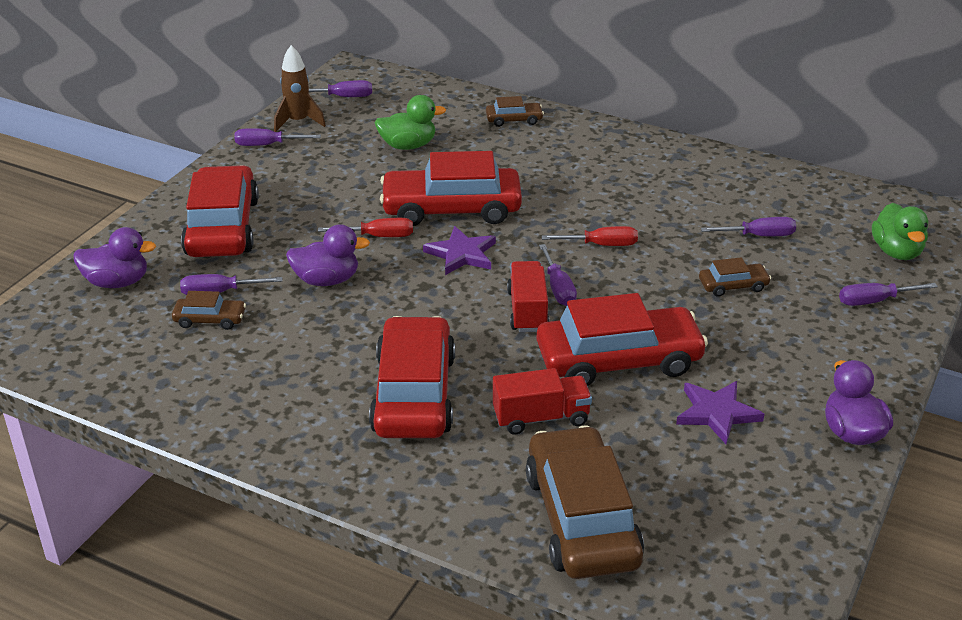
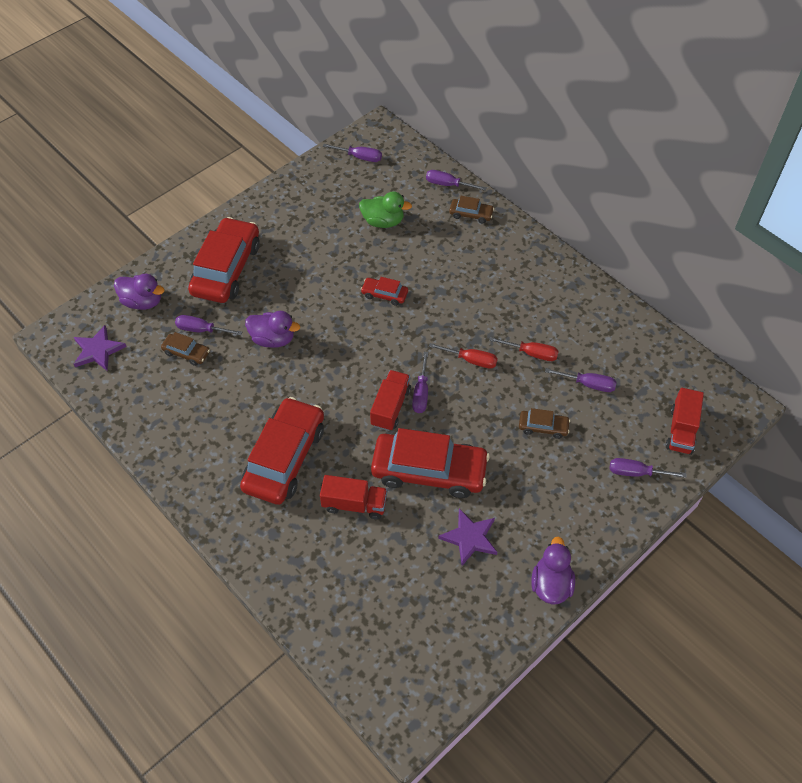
camera: 20 degrees right, 20 degrees up
purple screwdriver [234,128,321,146] -> purple screwdriver moved to [426,170,487,191]
brown rocket [274,45,326,132] -> none
red screwdriver [318,218,413,237] -> red screwdriver moved to [489,337,559,361]
red car [380,151,522,226] -> red car [361,277,408,306], size x0.45
purple star [423,226,496,275] -> purple star moved to [74,325,127,371]
brown car [526,426,644,579] -> none
green duck [872,203,928,260] -> red truck [666,388,704,455]

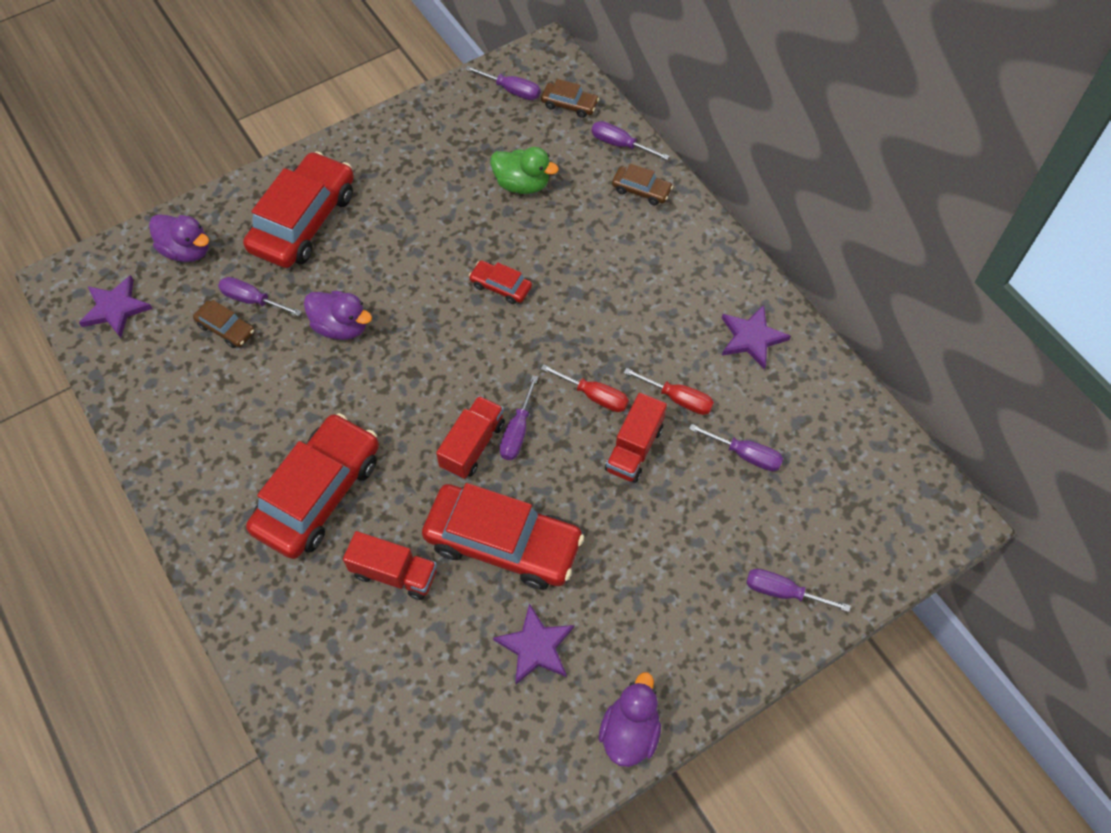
camera: 10 degrees right, 5 degrees up
brown car [519,408,570,439] -> brown car moved to [541,79,599,118]
red truck [666,388,704,455] -> red truck moved to [605,393,667,483]
none -> purple star [722,305,791,370]

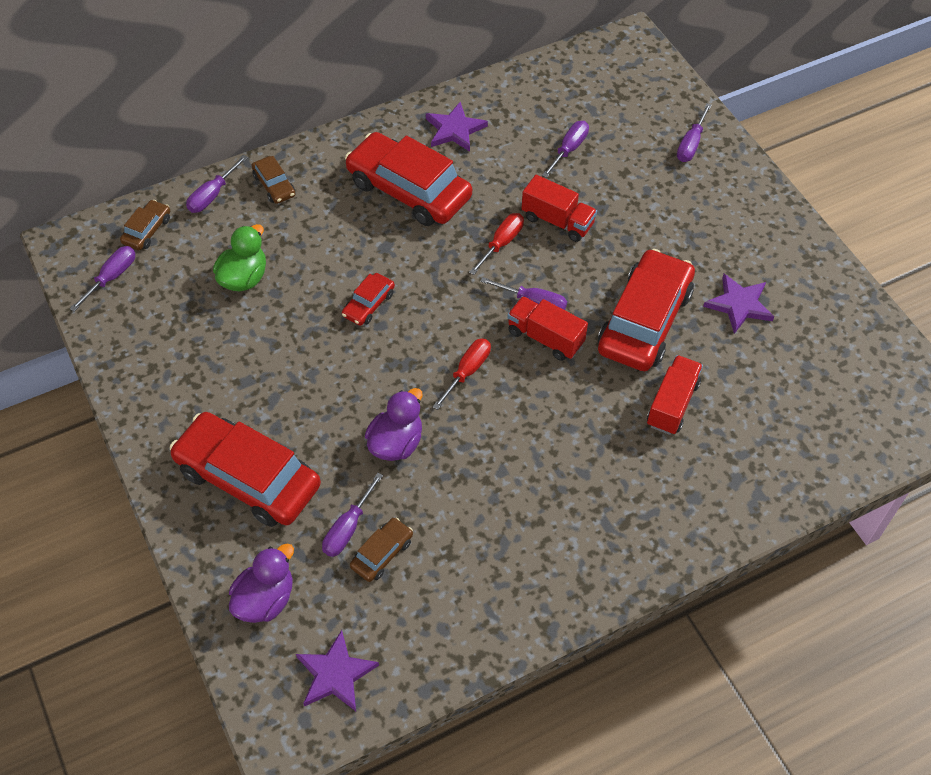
camera: 85 degrees left, 5 degrees down
red car [246,413,379,559] -> red car moved to [345,132,472,226]
purple duck [599,672,661,767] -> none
brown car [612,163,673,205] -> brown car turned 120 degrees clockwise [251,156,295,204]
red screwdriver [624,368,714,415] -> red screwdriver moved to [433,338,491,410]

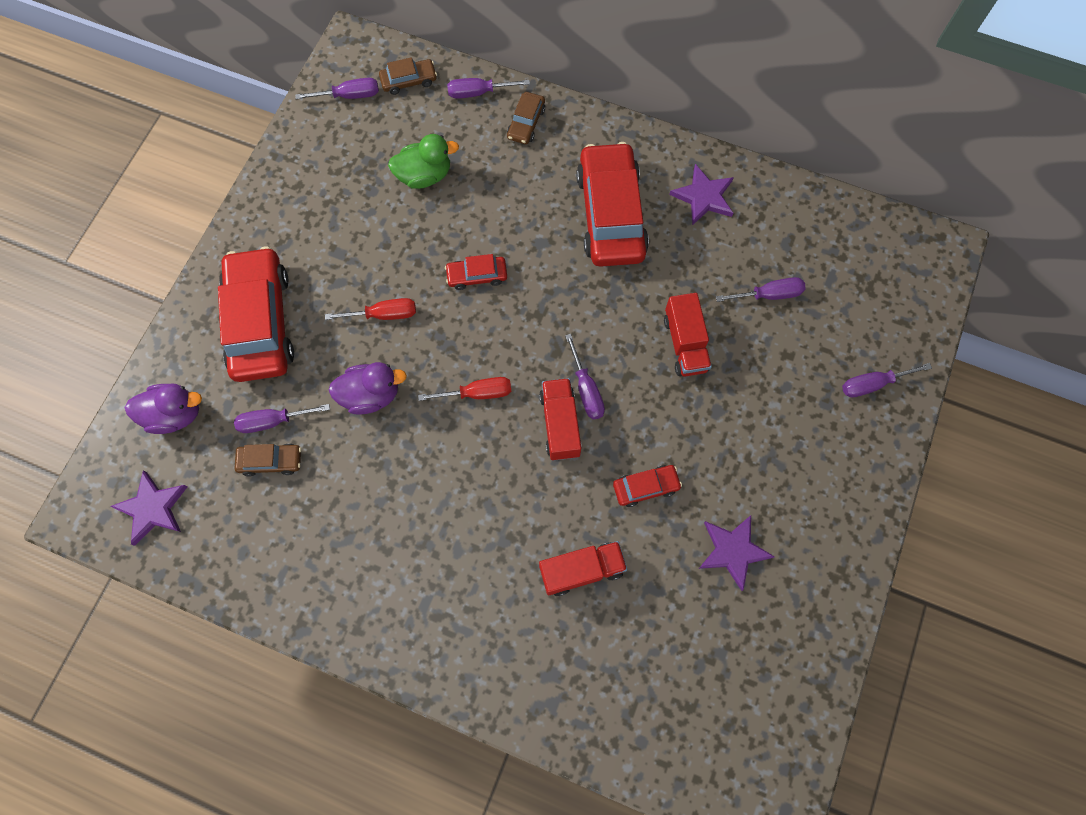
camera: 50 degrees right, 15 degrees up
red screwdriver [469,213,524,275] -> red screwdriver moved to [325,298,416,320]
red car [598,249,695,371] -> red car [613,465,682,507], size x0.45

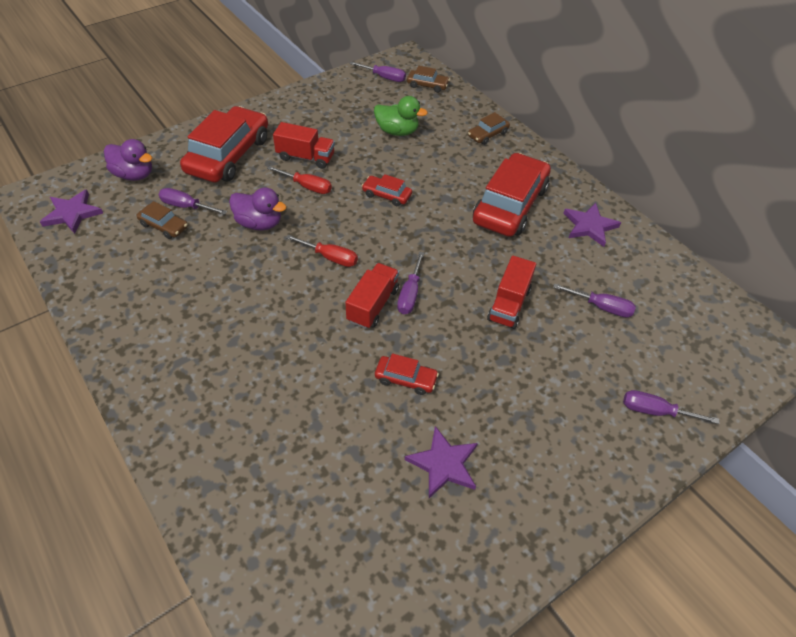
camera: 30 degrees right, 20 degrees down
purple screwdriver [447,78,530,99] -> none
red truck [539,541,627,596] -> red truck moved to [273,122,335,169]

